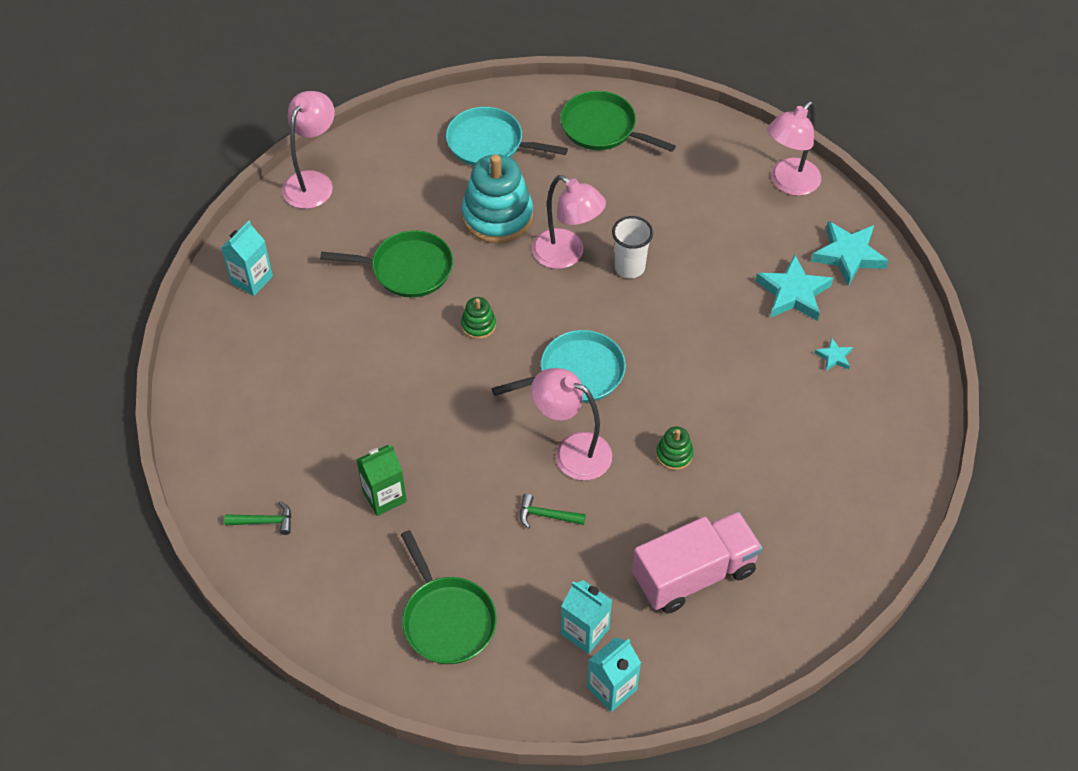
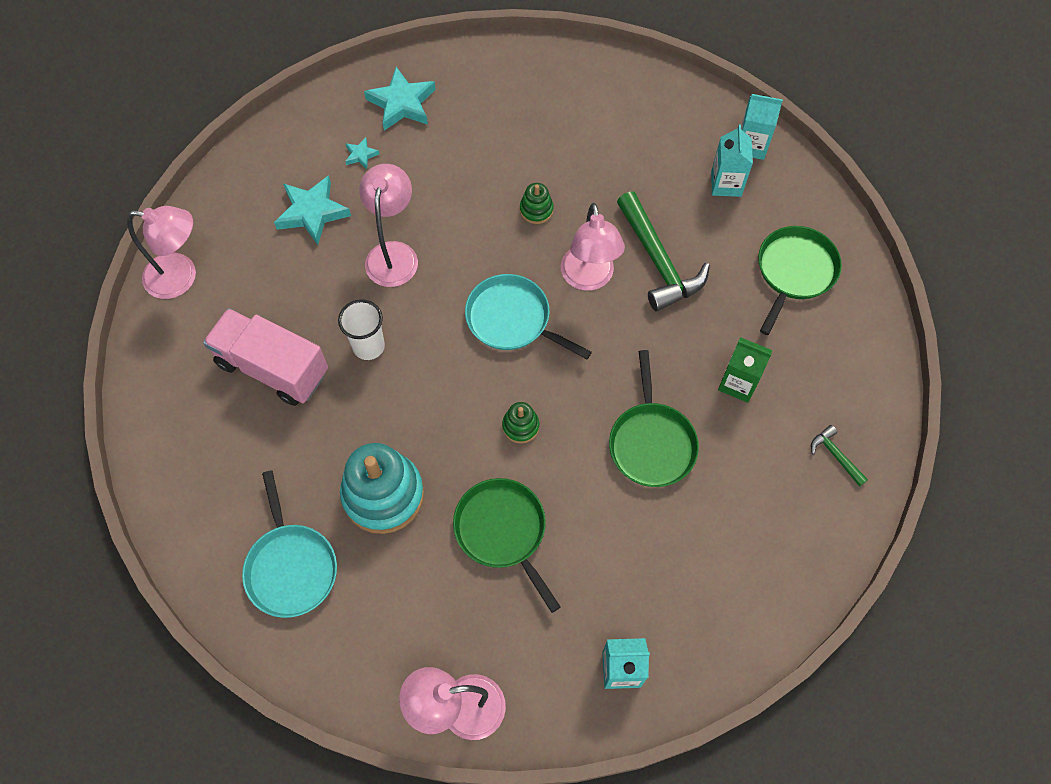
camera: 125 degrees left, 10 degrees up
green hammer [520,494,586,529] -> green hammer [617,191,710,311], size x2.14
pink lamp [532,175,606,269] -> pink lamp moved to [359,164,418,287]
green pan [560,91,676,152] -> green pan moved to [609,350,699,487]
pink truck [632,511,762,614] -> pink truck moved to [203,308,328,406]
turquoise star [811,221,889,286] -> turquoise star moved to [364,67,436,131]

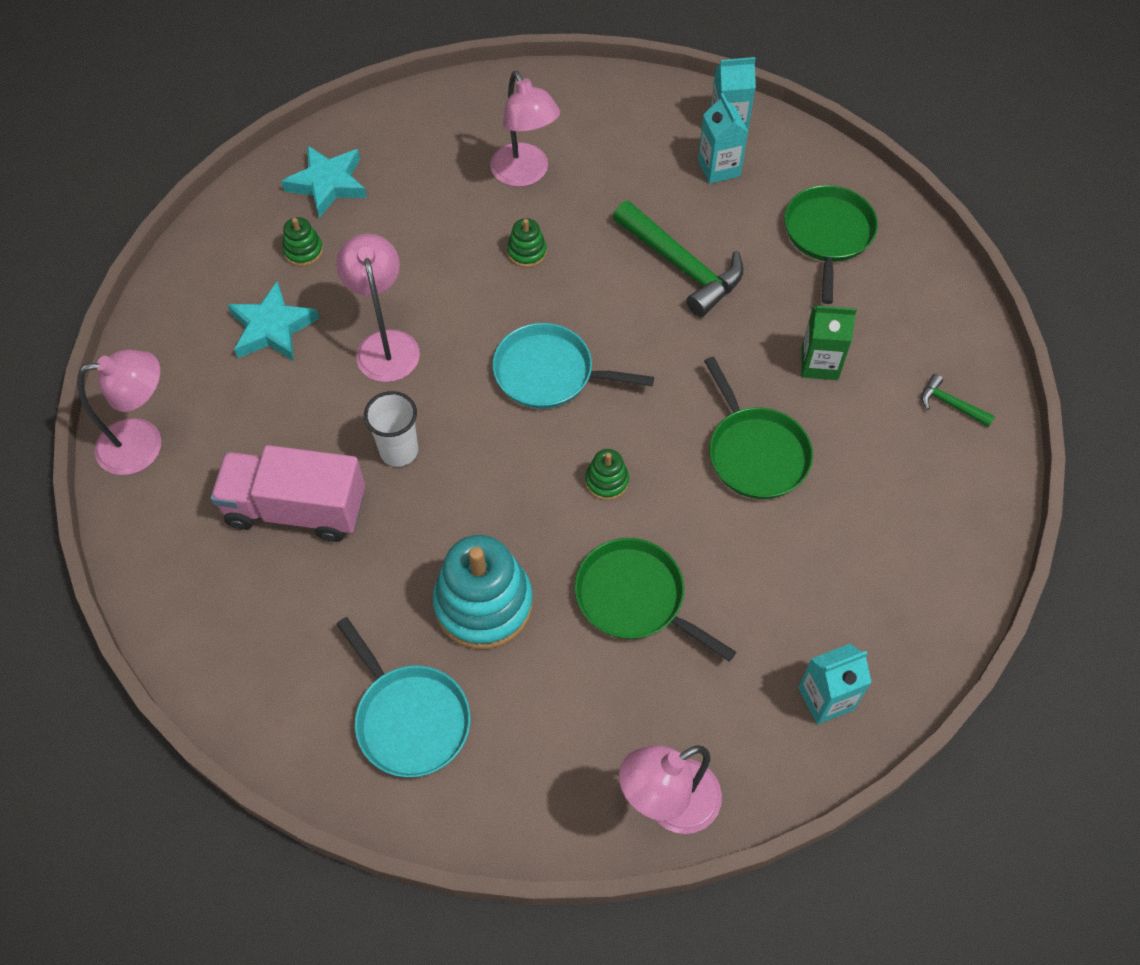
camera: 20 degrees left, 5 degrees down
turquoise star [345,137,380,169] -> green stacking toy [282,217,323,266]
pink lamp [561,203,625,291] -> pink lamp moved to [490,71,560,187]

